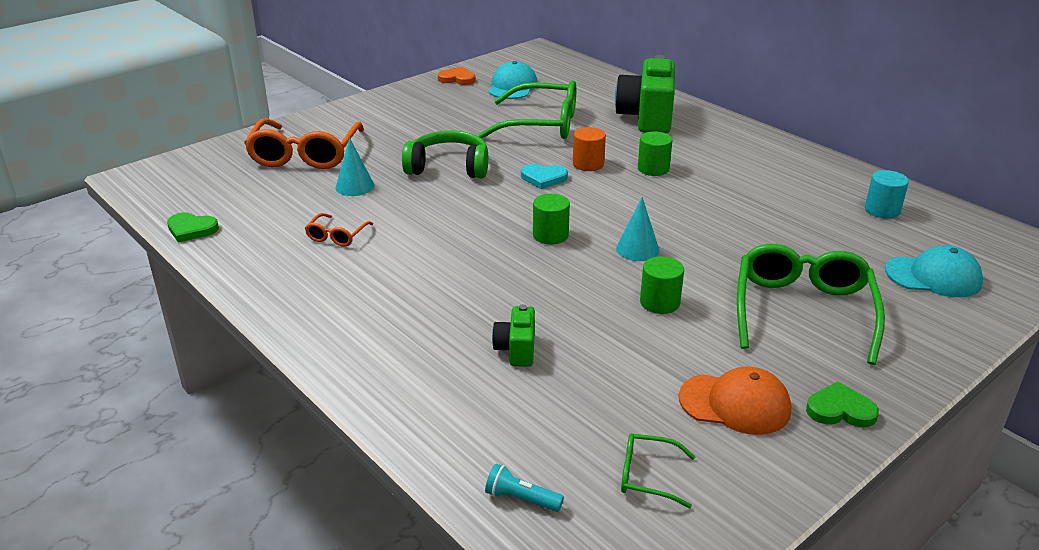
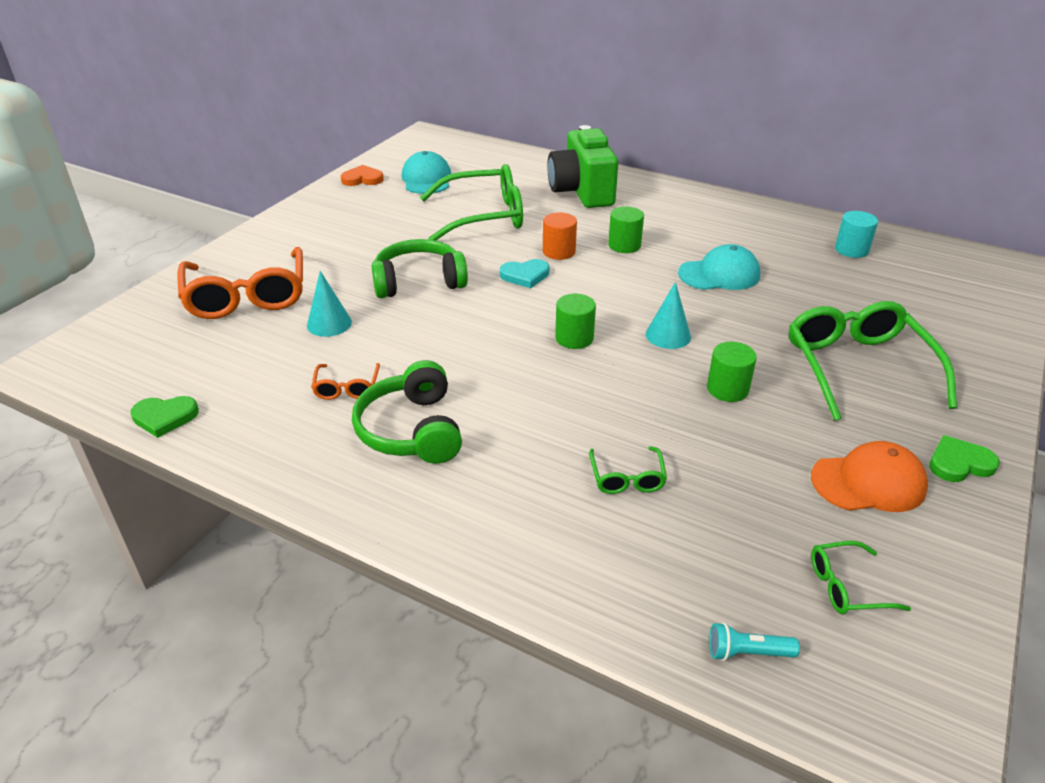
camera: 20 degrees left, 5 degrees up
green camera [492,304,535,367] -> green glasses [589,446,667,494]
turquoise cap [885,245,983,297] -> turquoise cap moved to [678,244,760,290]
none -> green headphones [352,360,462,464]

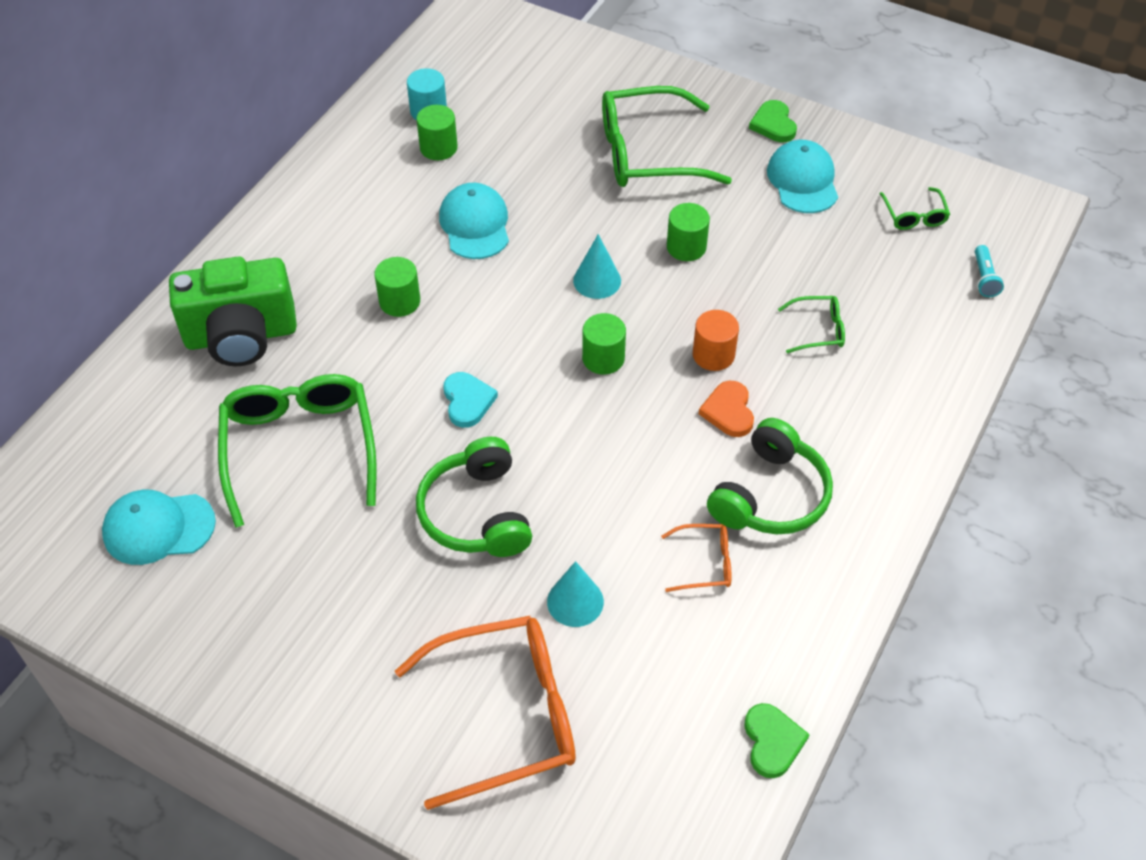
camera: 90 degrees left, 15 degrees up
orange heart [341,165,384,186] -> orange heart moved to [699,381,754,437]
green headphones [352,360,462,464] -> green headphones turned 45 degrees counterclockwise [707,418,833,534]
orange cylinder [543,212,577,260] -> orange cylinder moved to [693,310,739,371]
orange cap [811,441,928,512] -> turquoise cap [767,140,838,213]
none -> green cylinder [416,105,458,160]

